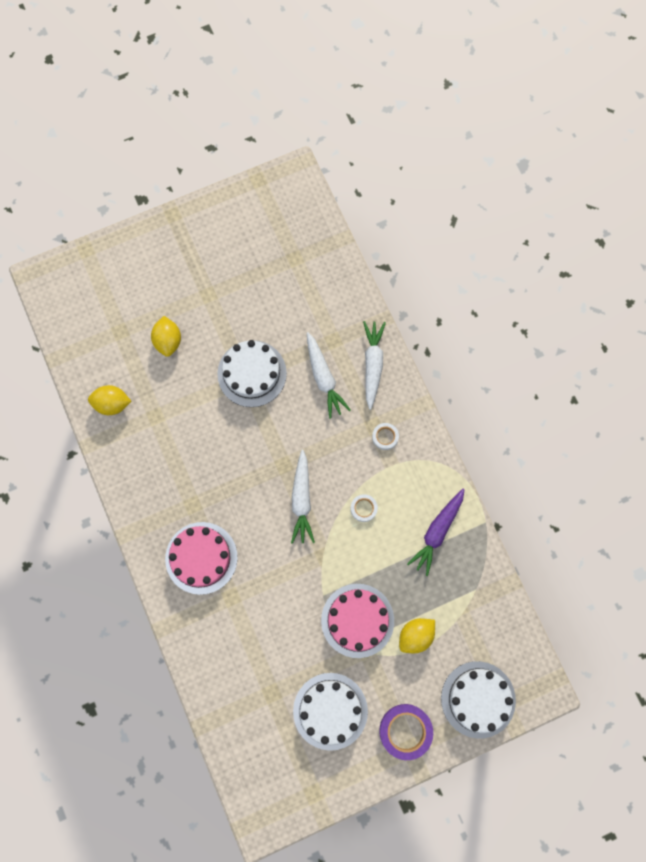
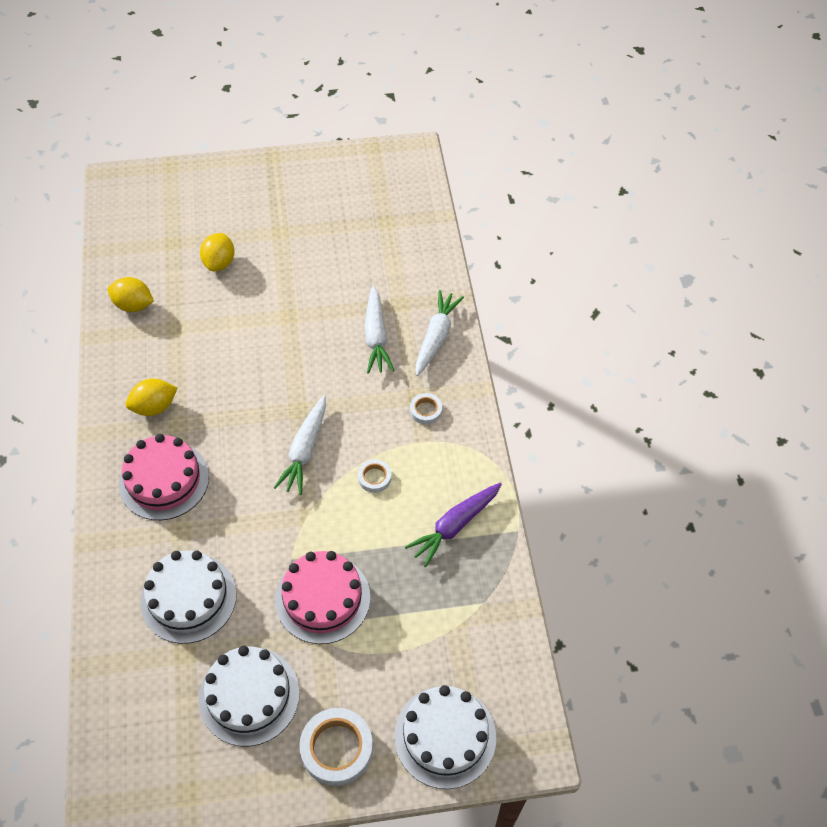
camera: 15 degrees right, 20 degrees down
white cake [217,340,287,407] -> white cake moved to [140,551,237,644]
purple tape [379,704,433,760] -> white tape [299,708,373,786]
yellow lemon [399,618,435,653] -> yellow lemon moved to [126,379,177,416]

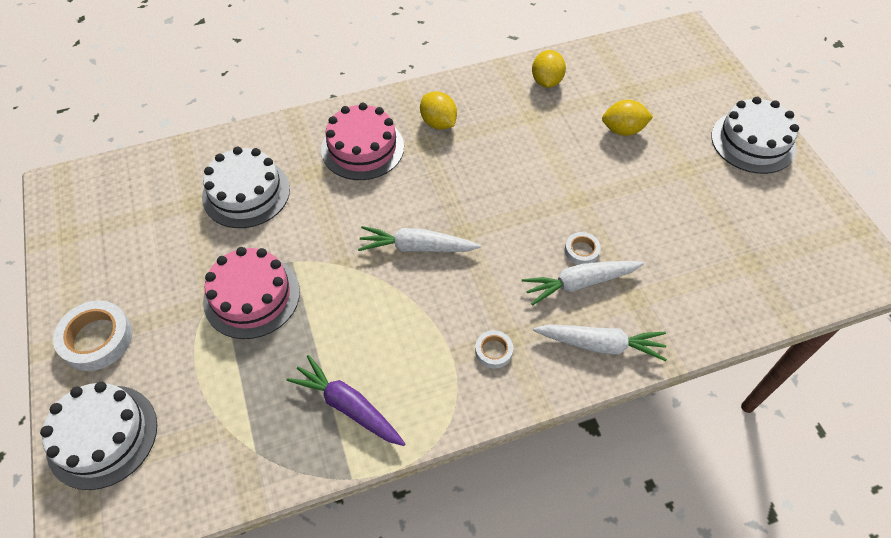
camera: 80 degrees right, 0 degrees up
white cake [199,646,300,746] -> white cake moved to [711,97,799,174]
white tape [358,459,391,493] -> white tape moved to [565,232,601,265]

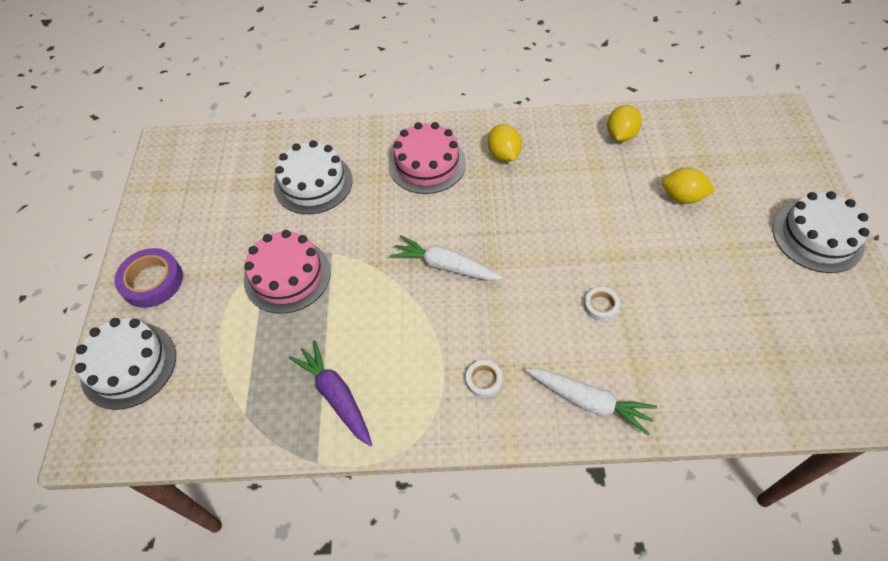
camera: 20 degrees right, 0 degrees up
white tape [53,300,133,371] -> purple tape [114,248,183,308]
white carrot [522,261,644,306] -> none

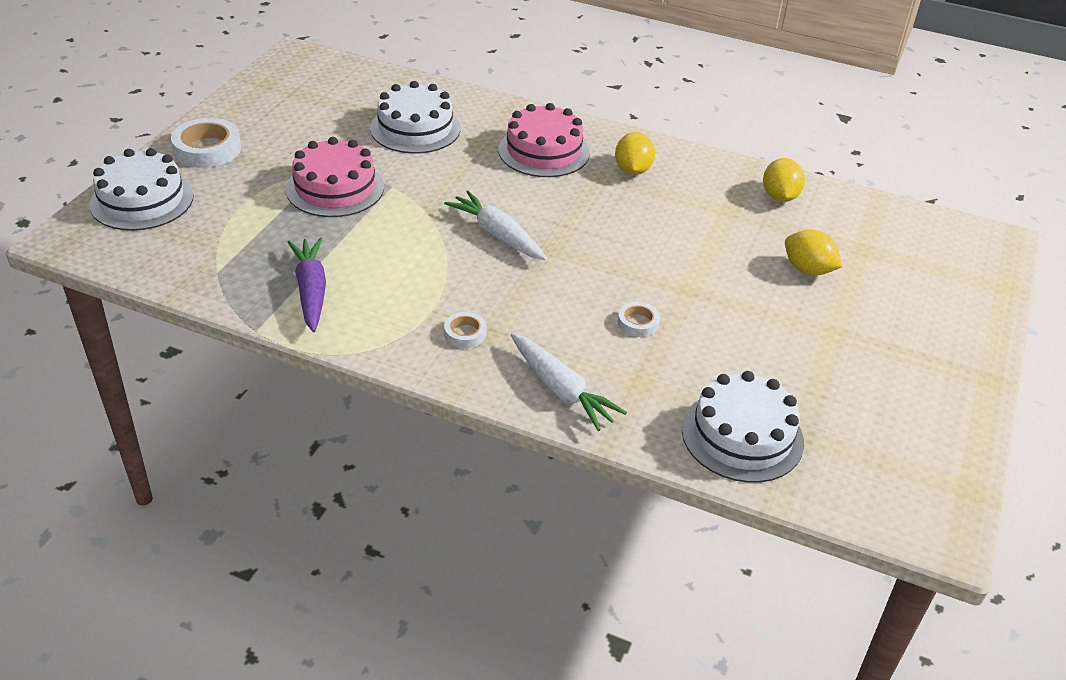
camera: 20 degrees right, 15 degrees down
purple tape [114,248,183,308] -> white tape [171,118,241,168]
yellow lemon [607,105,642,142] -> yellow lemon turned 45 degrees counterclockwise [763,158,805,202]
white cake [773,191,869,273] -> white cake moved to [682,371,804,483]

